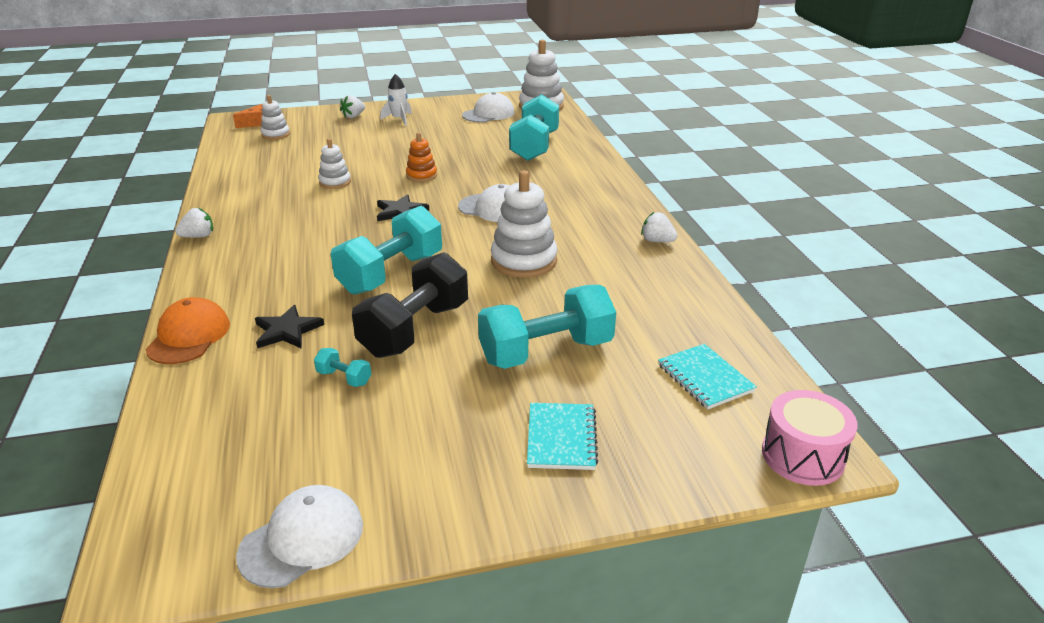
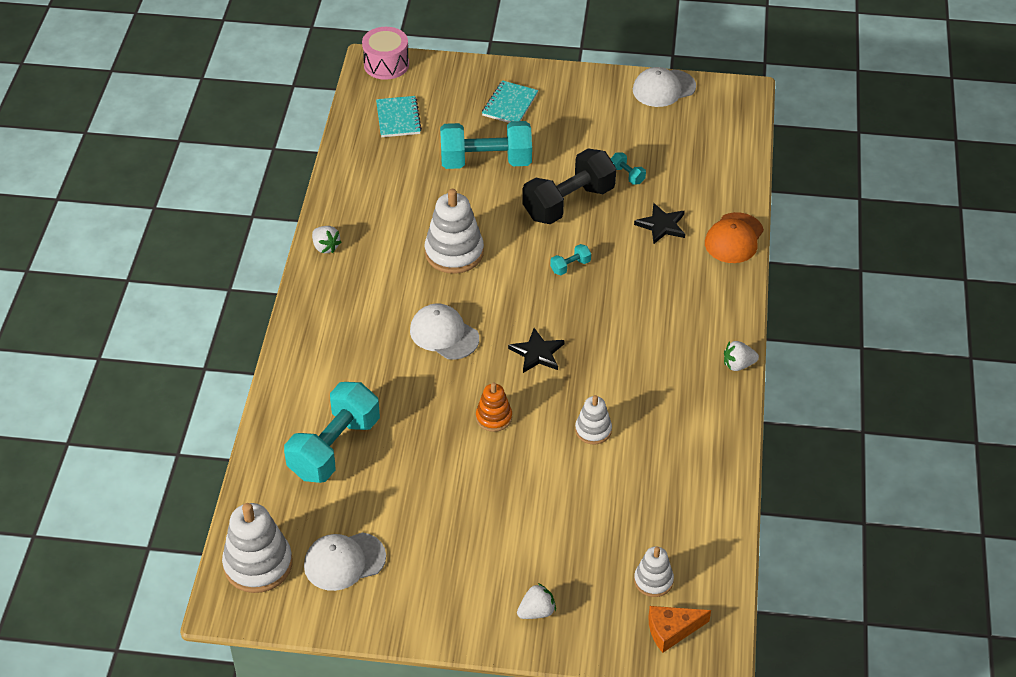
camera: 160 degrees left, 15 degrees up
turquoise dumbbell [331,206,442,295] -> turquoise dumbbell [550,244,591,275], size x0.41
white rocket [380,74,412,126] -> none

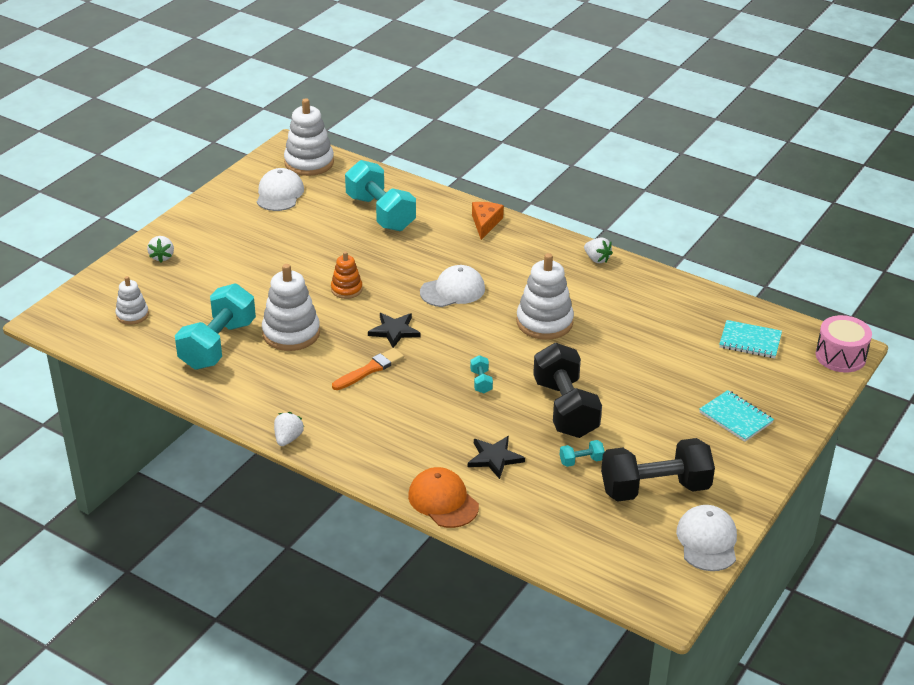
camera: 115 degrees right, 10 degrees down
white strawberry [312,226,341,253] -> white strawberry turned 120 degrees counterclockwise [584,238,613,263]
turquoise dumbbell [440,121,532,169] -> turquoise dumbbell moved to [175,283,256,370]
white stacking toy [575,395,612,445] -> white stacking toy [262,264,320,351], size x1.76
orange cheese [648,606,711,653] -> orange cheese moved to [472,202,504,240]
none -> orange brush [332,348,404,390]
none -> black dumbbell [601,438,715,501]

